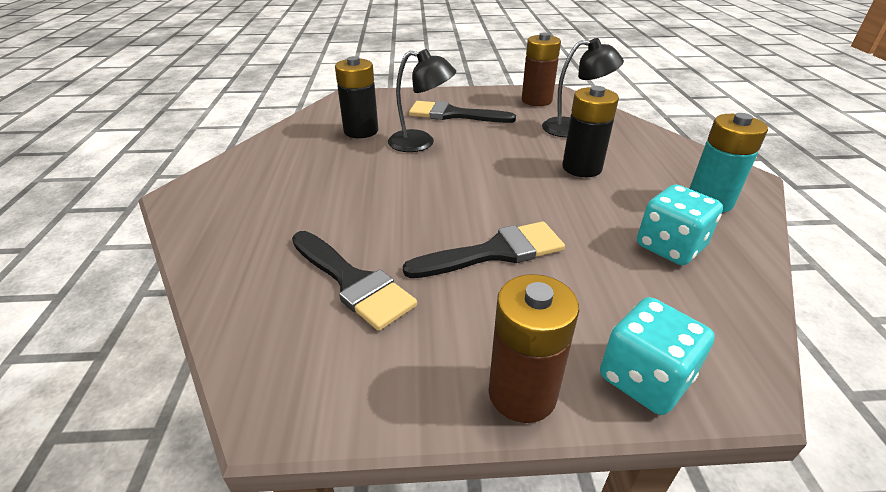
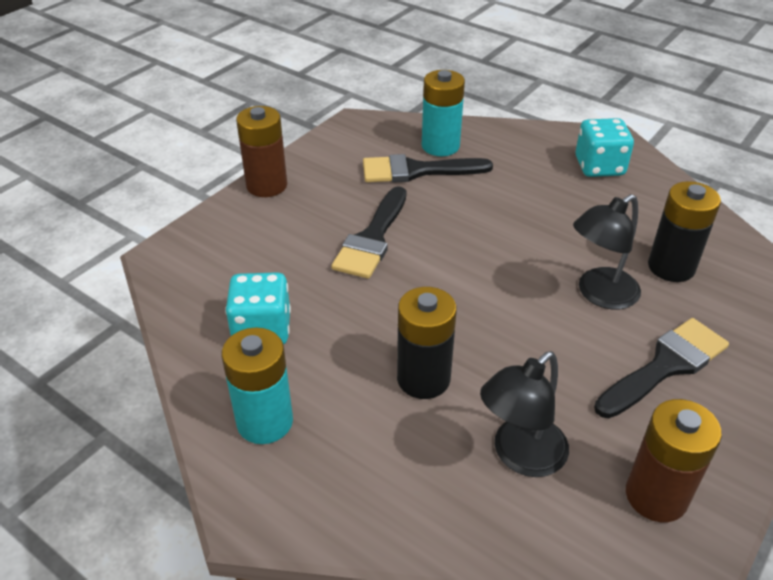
camera: 130 degrees right, 5 degrees up
turquoise dice [600,297,715,415] -> turquoise dice moved to [576,118,634,177]
none -> turquoise battery [422,70,465,156]

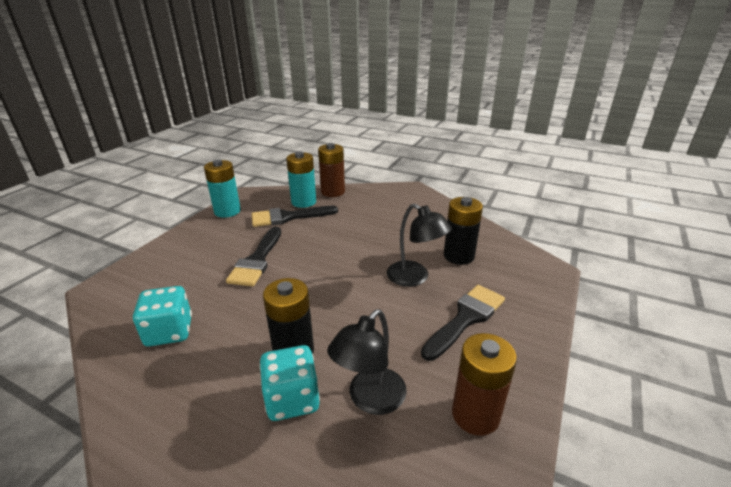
camera: 10 degrees left, 10 degrees down
turquoise battery [222,327,293,444] -> turquoise battery moved to [204,159,241,218]
brown battery [236,106,287,197] -> brown battery moved to [318,143,345,197]
black lamp [573,194,641,309] -> black lamp turned 90 degrees counterclockwise [387,204,452,287]
turquoise dice [576,118,634,177] -> turquoise dice moved to [260,345,320,421]

